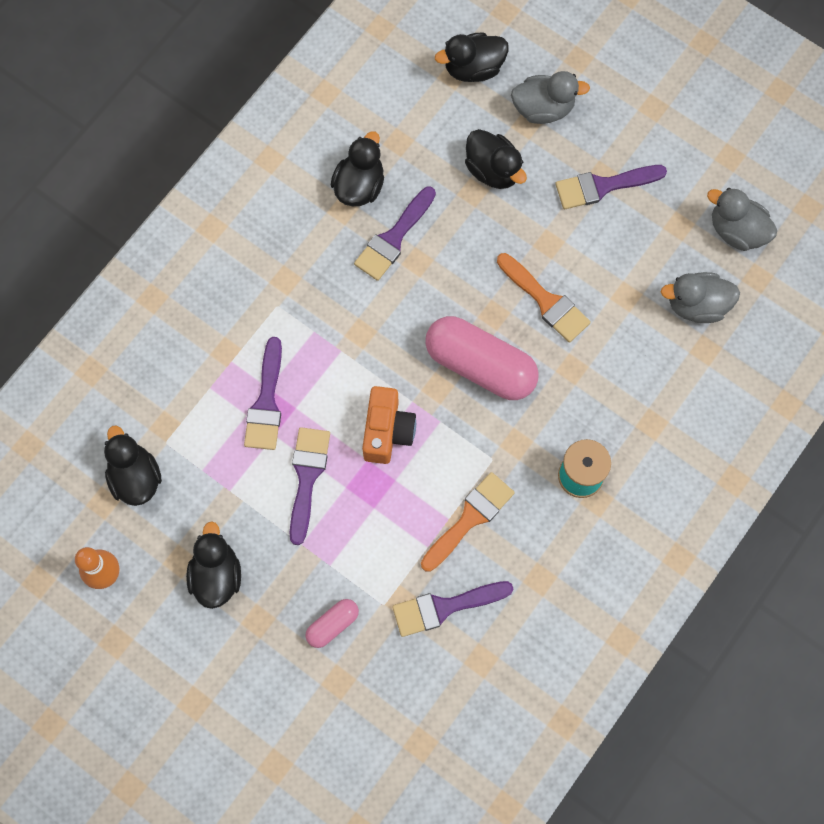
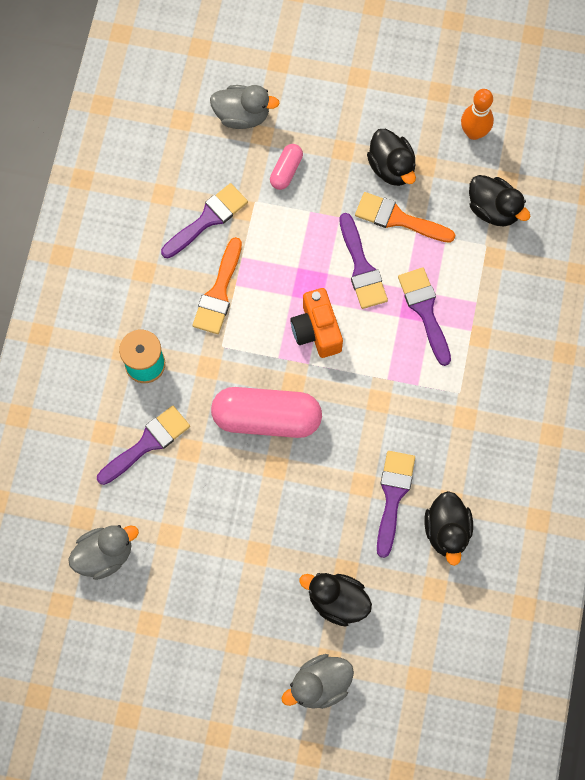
camera: 155 degrees right, 0 degrees up
black duck [435,33,509,82] -> none
orange brush [497,253,591,343] -> orange brush moved to [355,192,456,243]
purple brush [555,165,667,209] -> purple brush moved to [97,406,190,485]
grey duck [707,188,777,251] -> grey duck moved to [210,85,280,129]

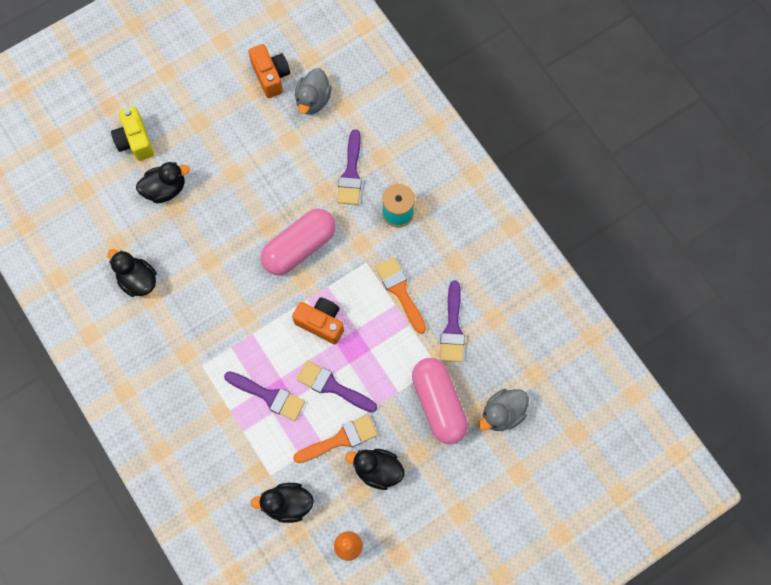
camera: 135 degrees right, 0 degrees up
pink capsule [270,144,303,190] -> pink capsule [412,358,468,444], size x2.07
grey duck [281,654,354,709] -> yellow camera [111,106,154,161]
purple brush [377,451,415,558] -> none
none -> orange camera [248,44,290,98]

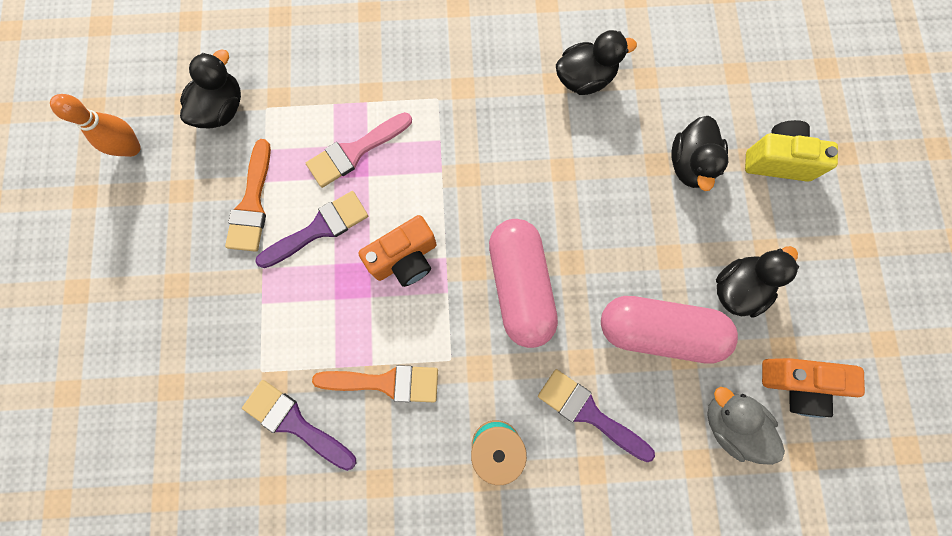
camera: 120 degrees right, 5 degrees up
purple brush [224,371,305,421] -> pink brush [306,112,412,188]
black duck [345,449,405,490] -> black duck moved to [716,246,799,318]
pink capsule [412,358,468,444] -> pink capsule moved to [601,296,738,364]
grey duck [479,389,529,431] -> none

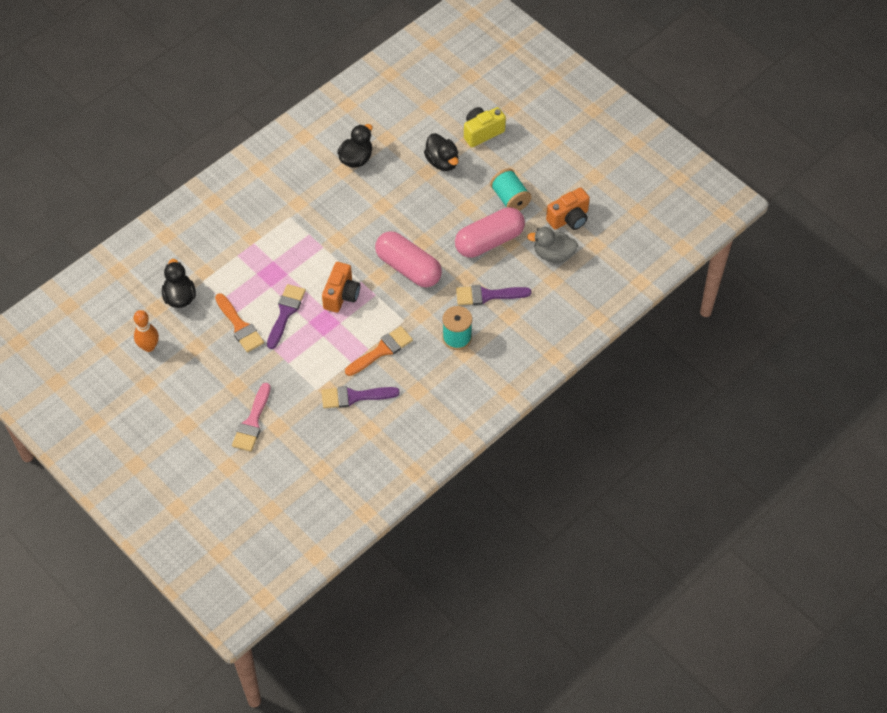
camera: 40 degrees left, 20 degrees down
pink brush [306,112,412,188] -> pink brush moved to [232,383,271,452]
black duck [716,246,799,318] -> turquoise spool [490,168,532,211]

